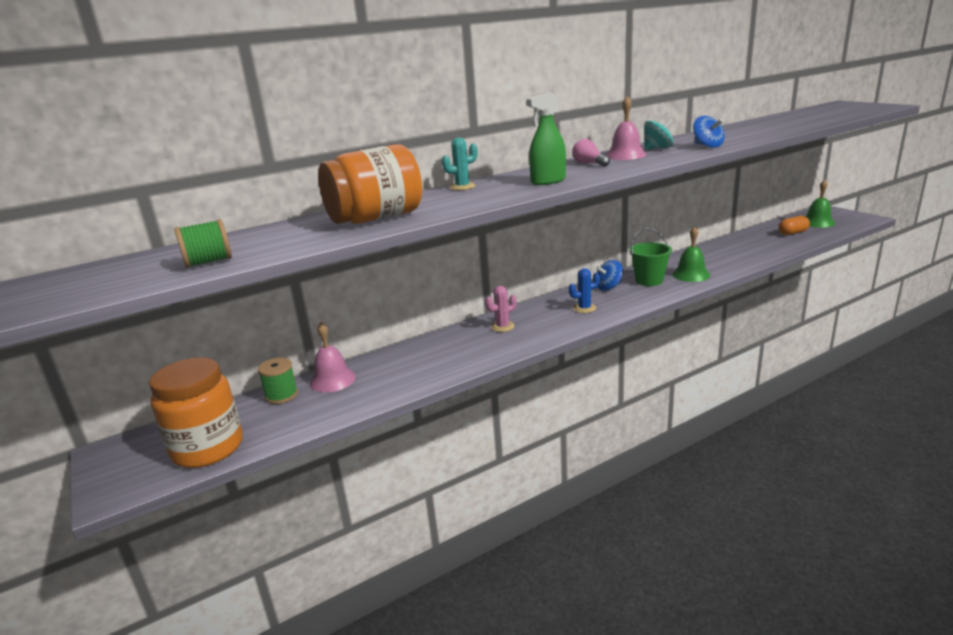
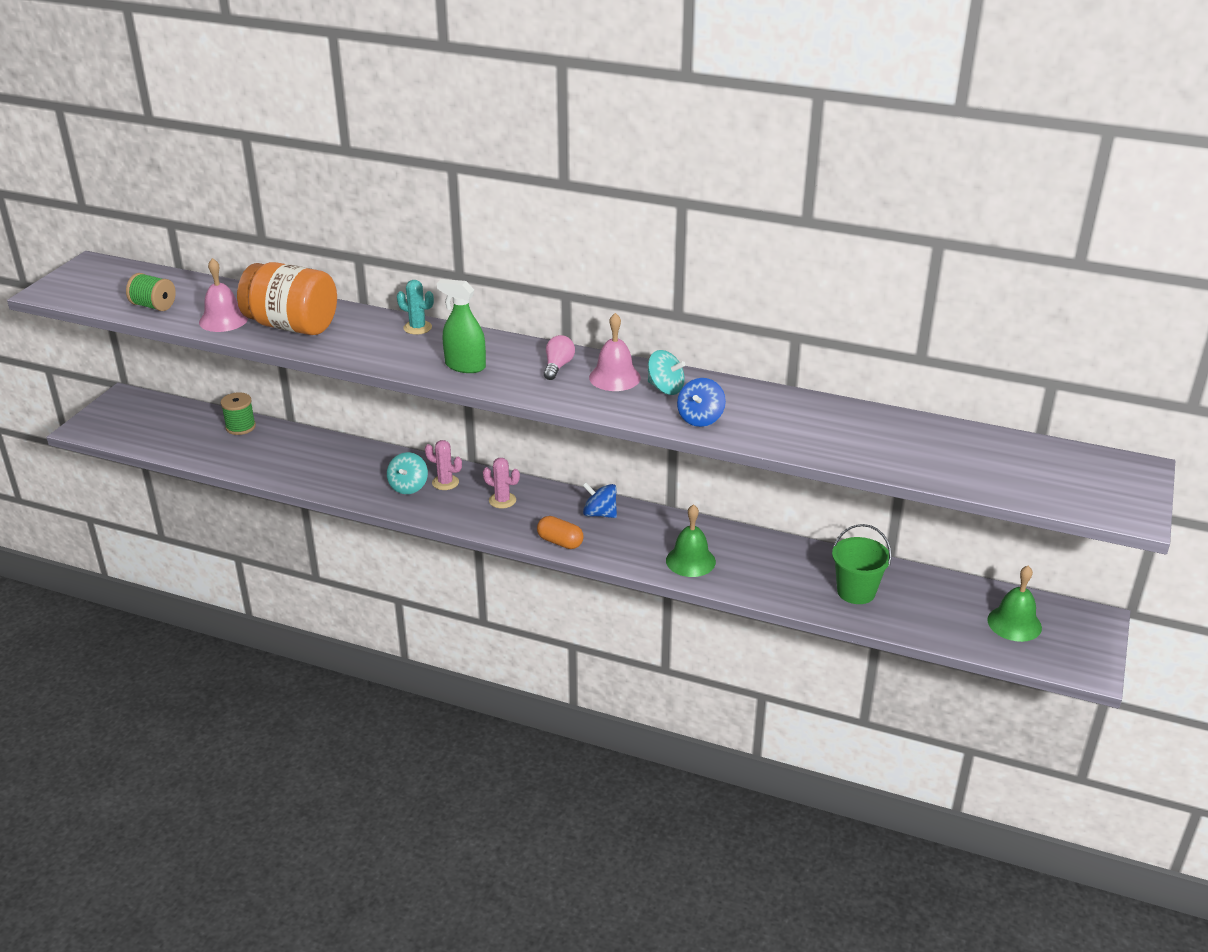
camera: 50 degrees right, 10 degrees up
orange jar [149,357,243,468] -> none
pink bell [310,322,356,393] -> pink bell moved to [199,258,248,332]
blue cactus [569,268,600,313] -> none
green bucket [629,228,672,286] -> green bucket moved to [832,524,892,604]
orange capsule [778,216,810,235] -> orange capsule moved to [537,516,584,549]
none -> turquoise spinning top [387,452,428,494]
none -> pink cactus [483,458,520,509]

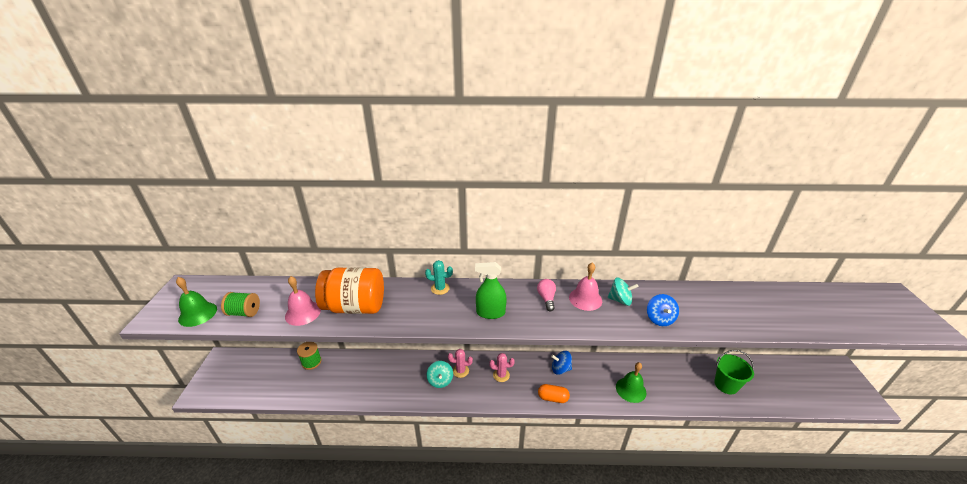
camera: 20 degrees left, 0 degrees up
green bell [987,566,1042,642] -> green bell moved to [176,277,217,327]

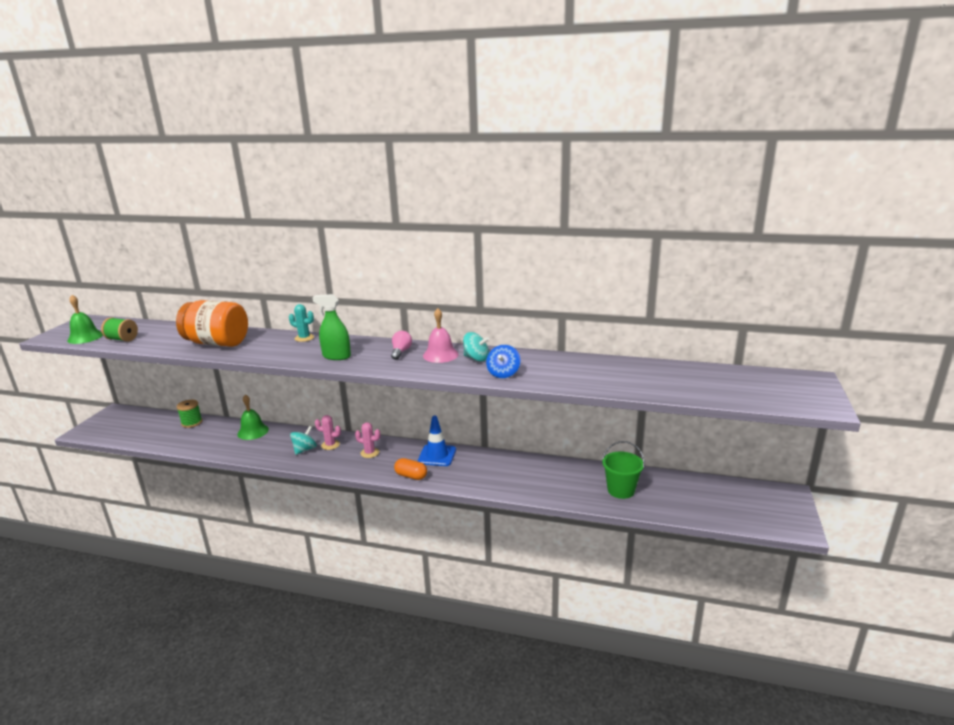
camera: 15 degrees right, 10 degrees down
pink bell [285,276,321,326] -> none
turquoise spinning top [427,361,453,388] -> turquoise spinning top turned 150 degrees counterclockwise [290,426,317,455]
blue spinning top [551,351,572,375] -> blue traffic cone [418,416,456,466]
green bell [616,362,646,403] -> green bell moved to [237,395,269,440]

